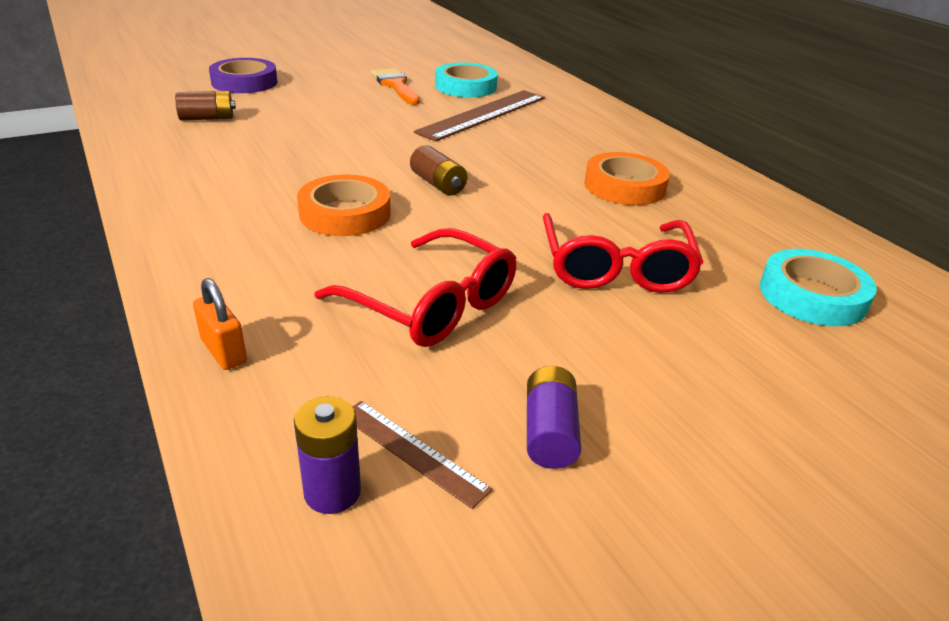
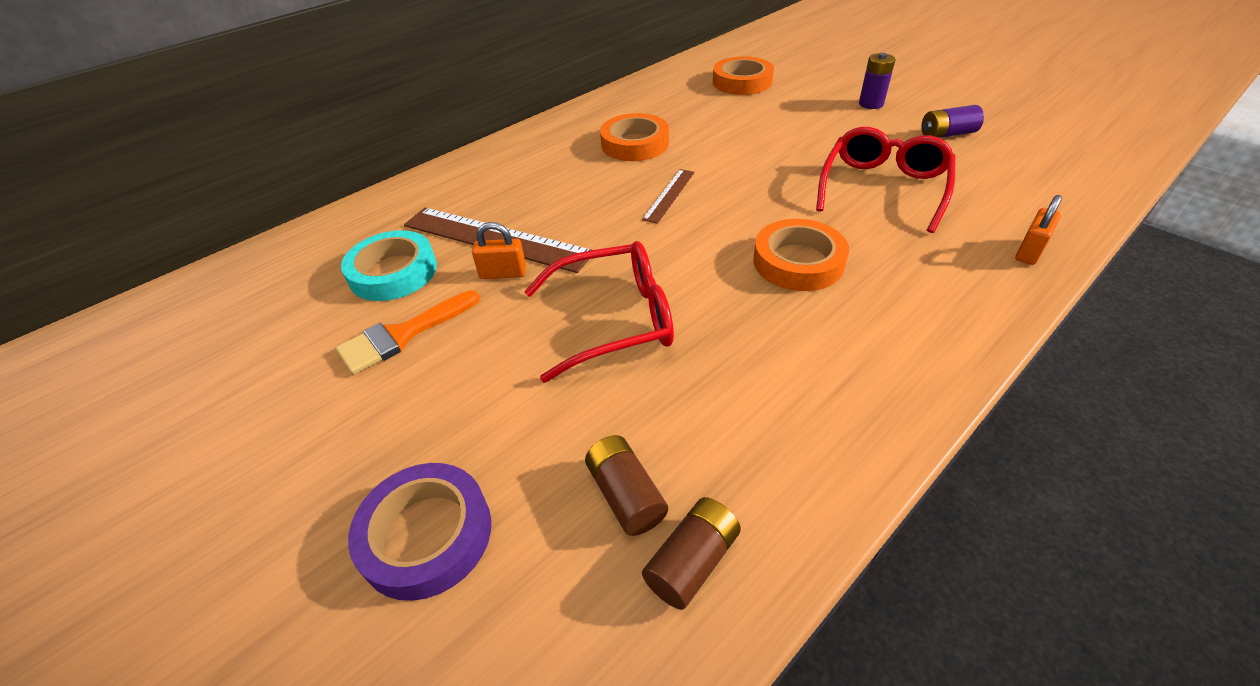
camera: 100 degrees left, 10 degrees up
purple battery [294,396,361,514] -> purple battery moved to [859,53,895,109]
brown ruler [353,401,493,509] -> brown ruler moved to [642,169,695,224]
brown battery [410,145,467,196] -> brown battery moved to [642,497,741,610]
red glasses [543,213,704,293] -> red glasses moved to [524,241,674,383]
turquoise tape [760,249,877,326] -> orange tape [713,56,774,95]
none -> orange padlock [472,222,526,279]

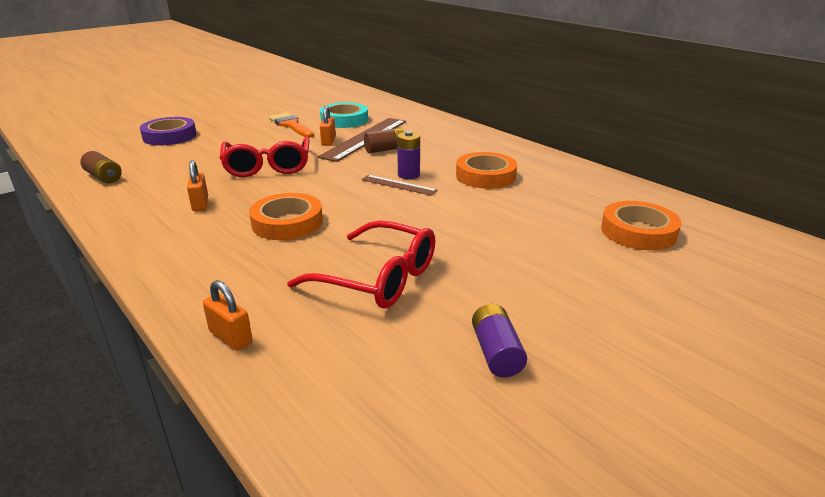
camera: 90 degrees right, 15 degrees down
brown battery [585,435,668,536] -> brown battery moved to [364,128,404,153]
purple battery [859,53,895,109] -> purple battery moved to [397,131,420,179]
none -> orange padlock [187,160,208,211]

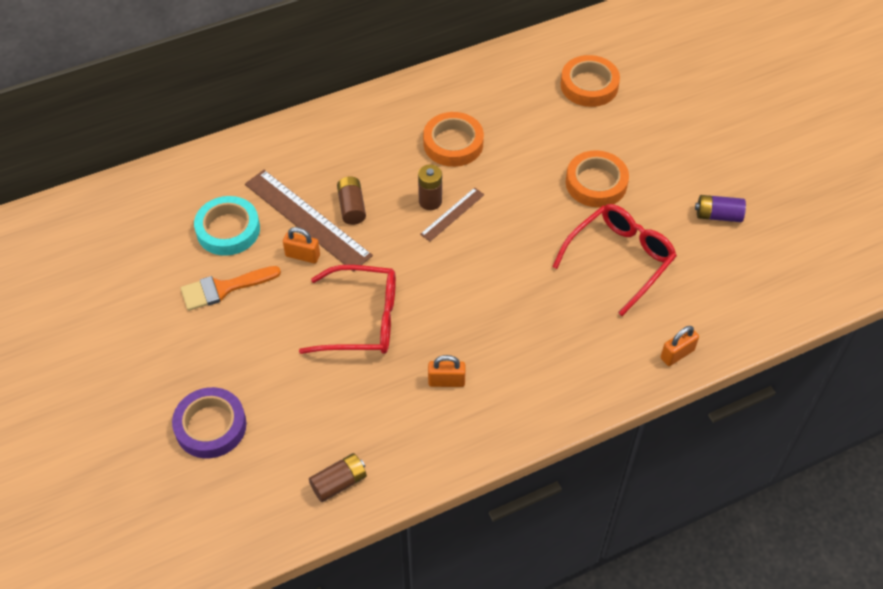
camera: 75 degrees left, 25 degrees up
orange tape [249,193,323,240] -> orange tape moved to [566,150,629,207]
purple battery [397,131,420,179] -> brown battery [418,165,442,210]

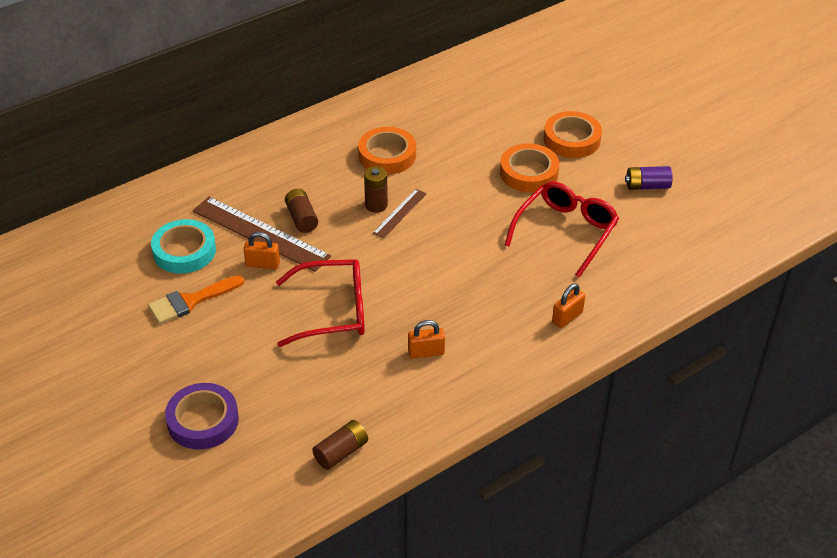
camera: 10 degrees left, 10 degrees down
orange tape [561,55,620,107] -> orange tape moved to [544,111,602,158]
orange padlock [661,326,699,366] -> orange padlock moved to [552,284,585,328]

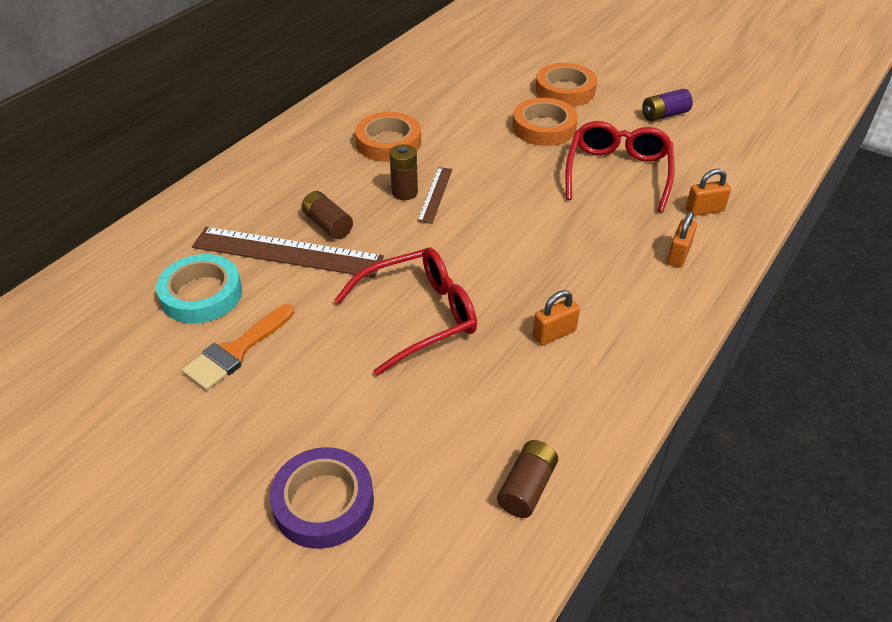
camera: 20 degrees left, 0 degrees up
orange padlock [244,232,280,269] -> orange padlock moved to [686,169,731,216]

